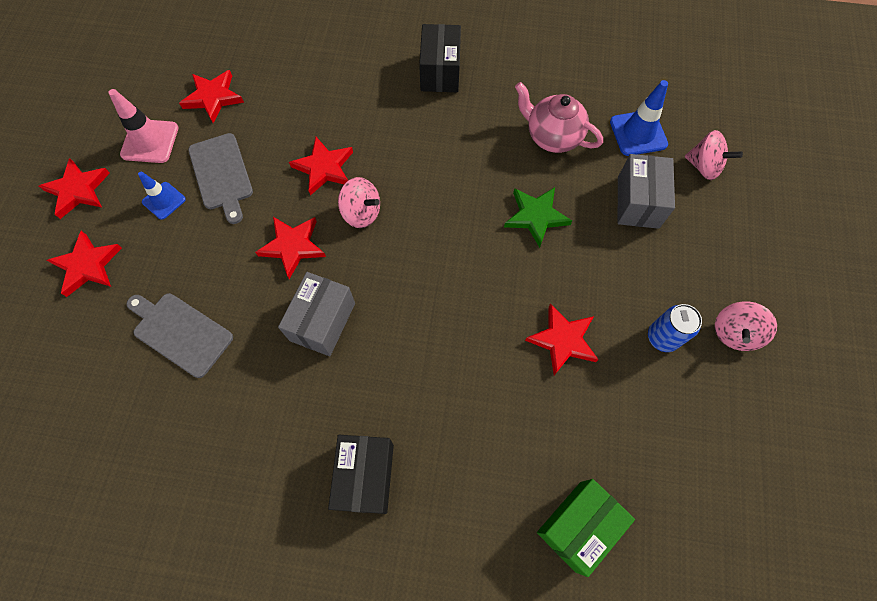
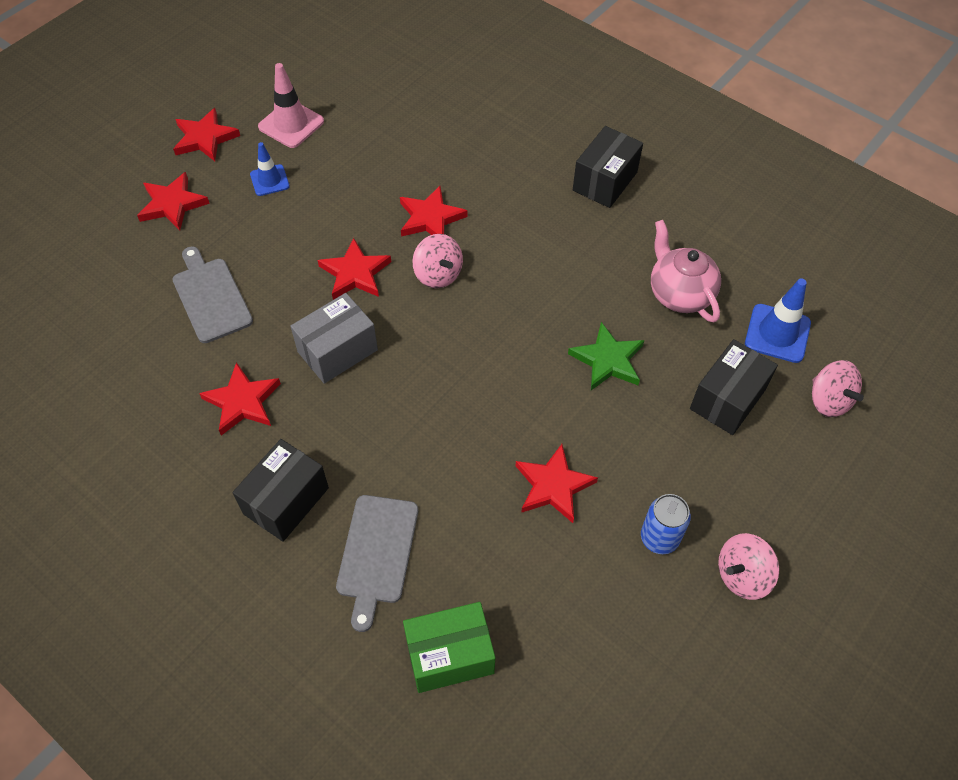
camera: 30 degrees right, 10 degrees down
red star [179,70,244,123] -> red star moved to [199,362,281,435]
grey cutting board [188,133,253,224] -> grey cutting board moved to [336,495,418,632]
grey box [618,154,675,229] -> black box [690,339,778,435]

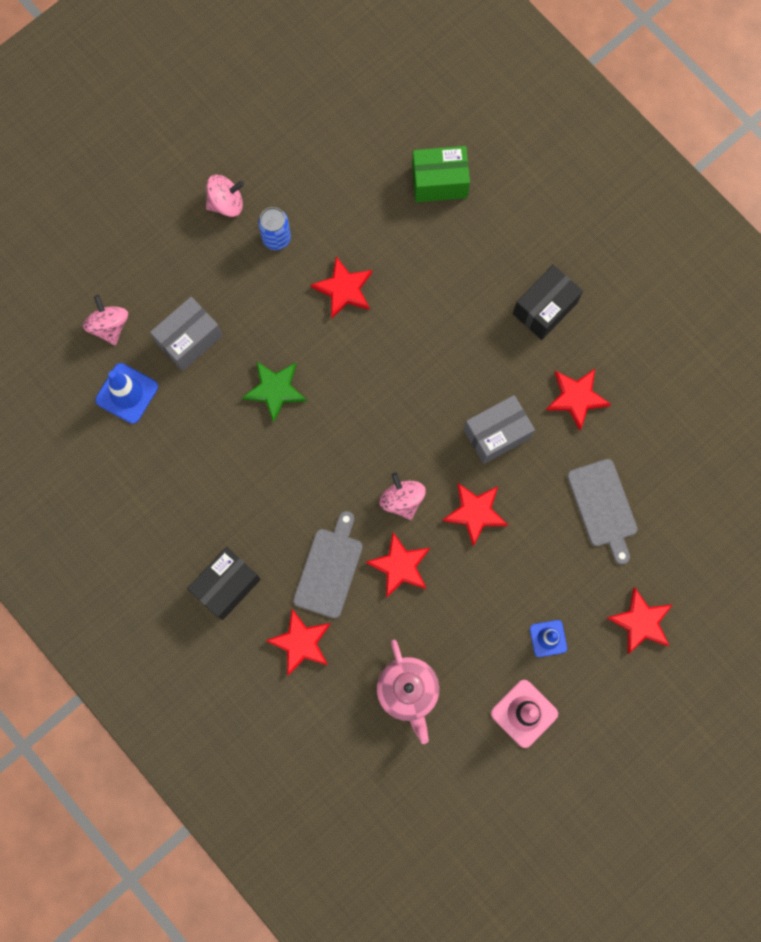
camera: 170 degrees left, 20 degrees up
red star [173,108,240,161] -> red star moved to [265,609,331,676]
grey cutting board [336,495,418,632] -> grey cutting board moved to [293,511,363,618]
pink teapot [651,220,721,322] -> pink teapot moved to [377,640,439,744]
black box [690,339,778,435] -> grey box [150,297,222,371]

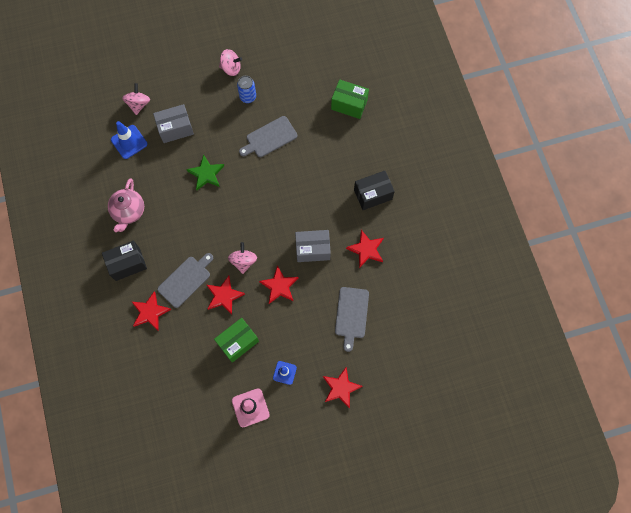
camera: 25 degrees right, 5 degrees down
red star [311,257,372,319] -> grey cutting board [239,116,298,157]
pink teapot [377,640,439,744] -> pink teapot moved to [108,178,144,232]
none -> green box [214,318,259,363]

